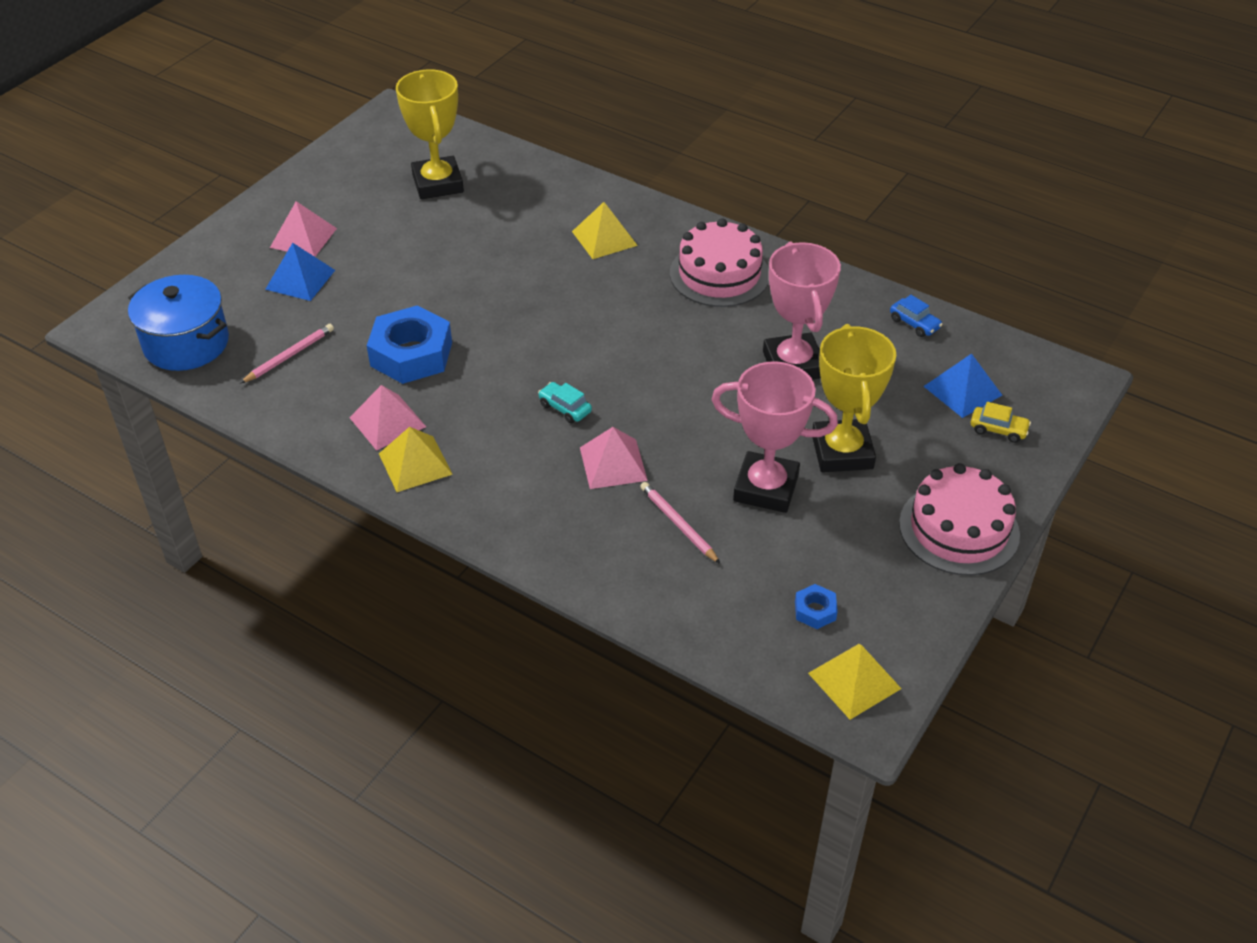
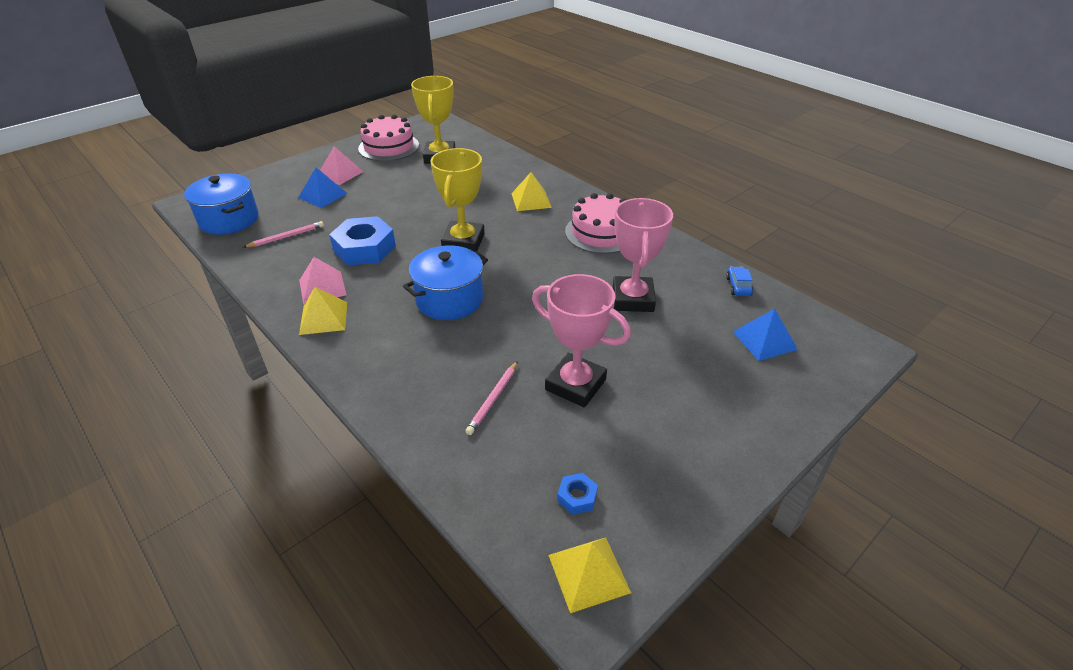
camera: 15 degrees right, 5 degrees down
turquoise car [538,382,592,423] -> blue pot [403,245,488,320]
pink pyramid [580,427,648,489] -> none
pink pencil [640,482,720,564] -> pink pencil turned 135 degrees counterclockwise [465,361,518,435]
yellow trophy [812,324,896,472] -> yellow trophy moved to [430,148,485,251]
blue car [890,295,943,337] -> blue car turned 150 degrees counterclockwise [726,267,753,296]
pink cake [899,463,1020,576] -> pink cake moved to [358,114,419,161]
yellow car [971,402,1031,443] -> none

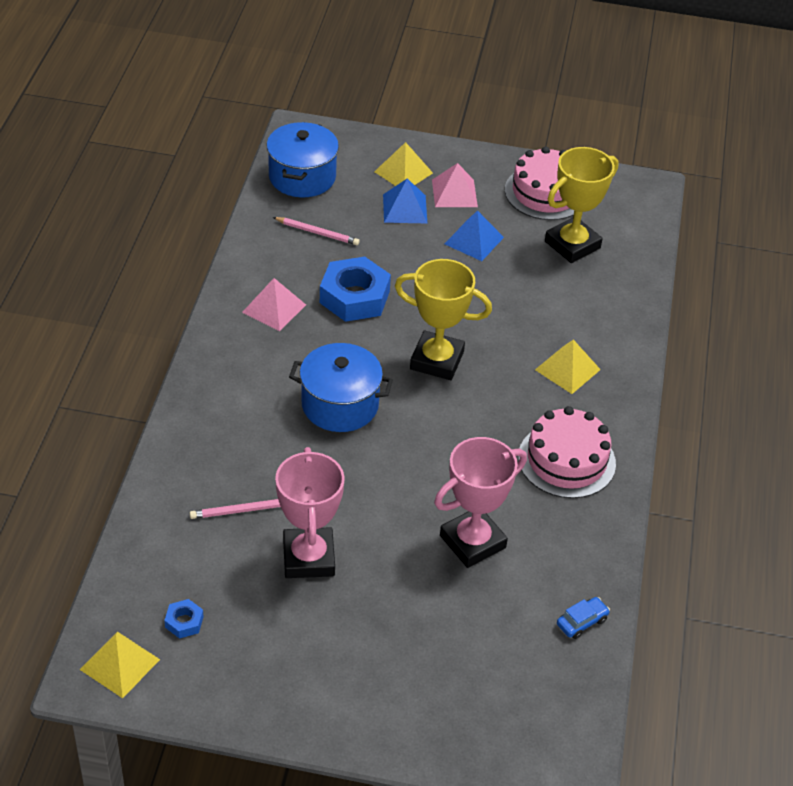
camera: 50 degrees right, 5 degrees up
yellow pyramid [299,287,347,335] -> yellow pyramid moved to [374,142,433,186]
yellow trophy [430,148,485,251] -> yellow trophy turned 45 degrees clockwise [395,259,492,380]
blue pyramid [733,309,798,361] -> blue pyramid moved to [445,210,504,261]

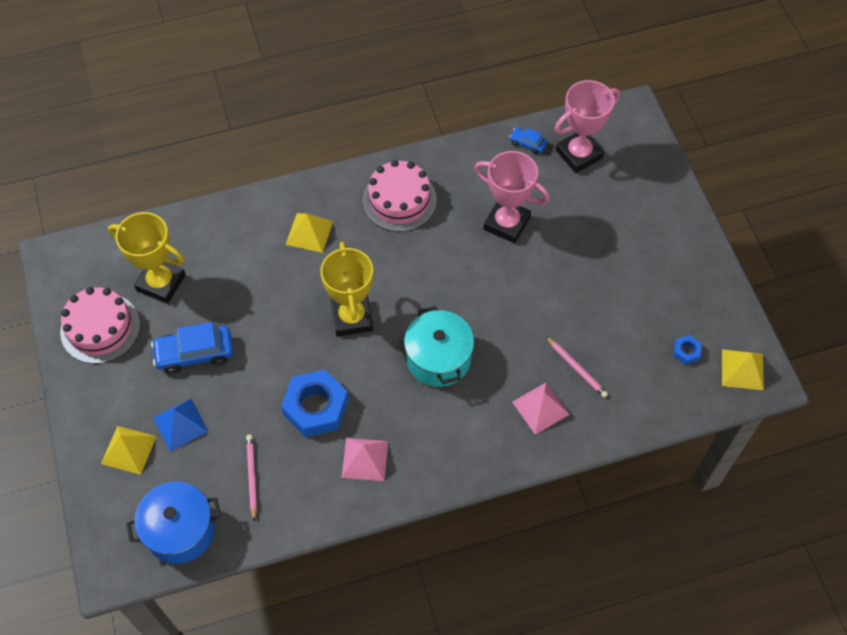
camera: 115 degrees left, 15 degrees up
pink trophy [275,447,345,578] -> pink trophy moved to [554,80,620,173]
blue pot [289,343,393,432] -> turquoise pot [404,306,474,387]
pink pyramid [432,163,478,207] -> pink pyramid moved to [512,382,570,435]
blue pyramid [445,210,504,261] -> blue car [151,322,233,374]

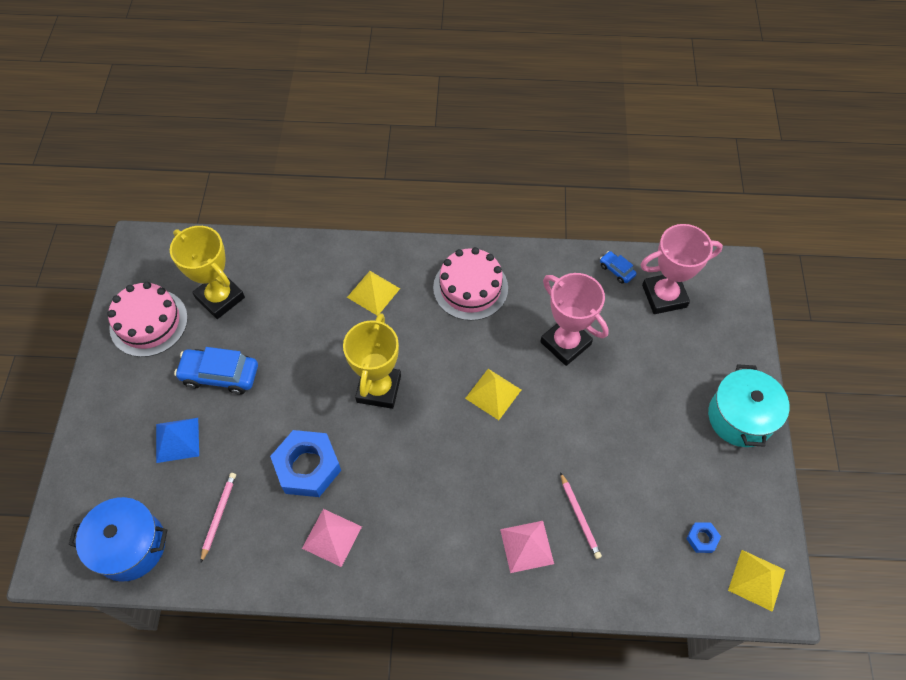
camera: 20 degrees right, 0 degrees up
yellow pyramid [101,426,157,475] -> yellow pyramid moved to [465,369,521,420]
turquoise pot [404,306,474,387] -> turquoise pot moved to [708,364,790,447]

